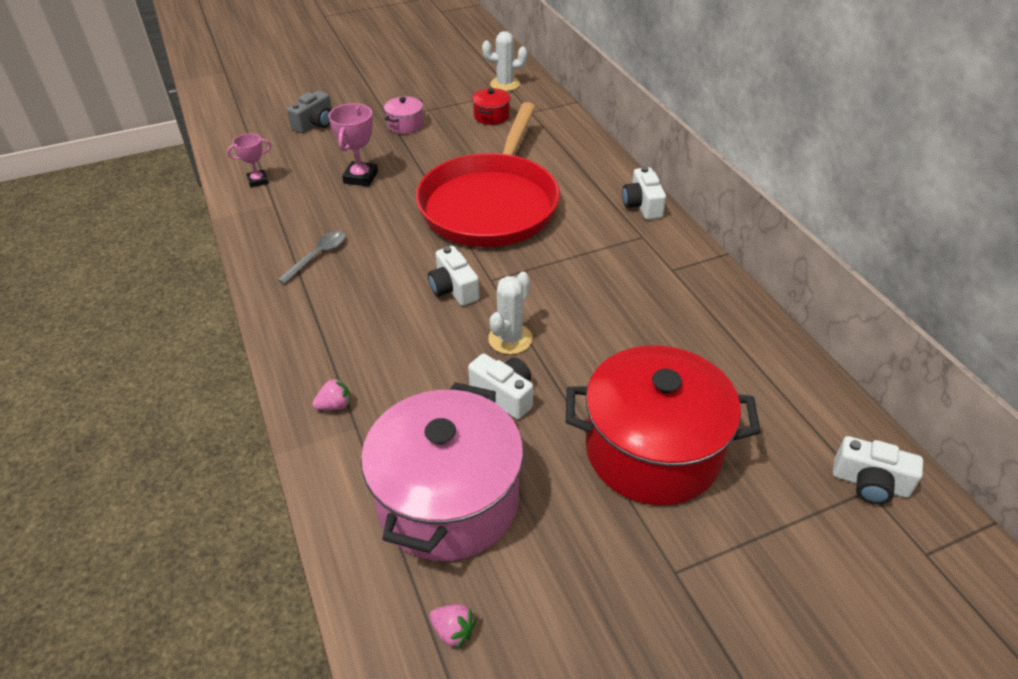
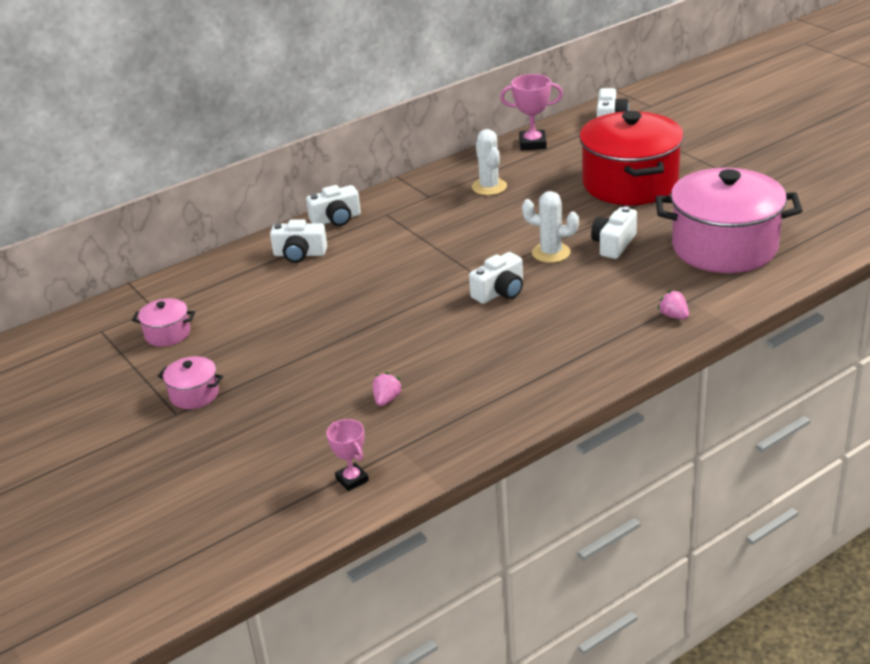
camera: 100 degrees left, 10 degrees down
grey spoon [278,231,345,284] -> none
grey camera [287,91,332,133] -> none
pink trophy [328,103,378,187] -> pink trophy moved to [500,74,563,150]
red pan [416,102,560,247] -> none
pink strawberry [430,604,476,649] -> pink strawberry moved to [373,372,402,406]
red pot [472,88,511,125] -> pink pot [132,298,195,347]
white cactus [482,31,527,91] -> white cactus moved to [472,129,507,195]
none -> white camera [270,219,327,263]

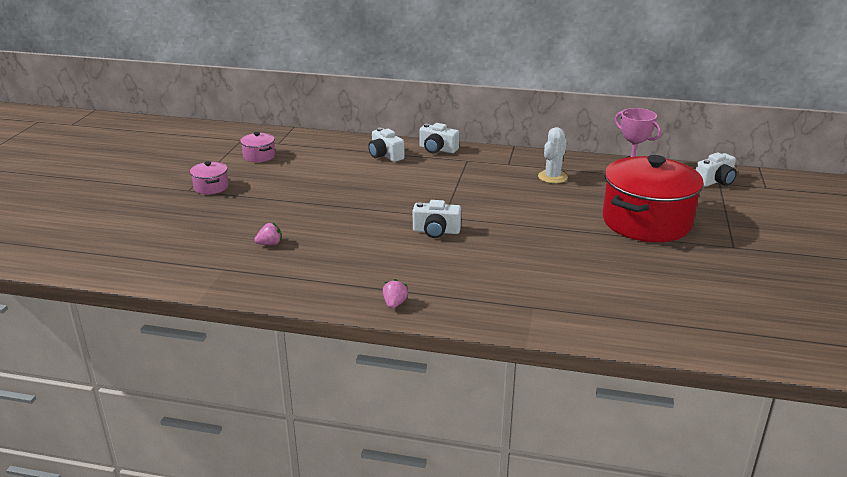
camera: 45 degrees right, 5 degrees down
pink trophy [327,419,369,491] -> none
white cactus [522,191,579,263] -> none
white camera [591,206,637,259] -> none
pink pot [655,168,803,273] -> none
pink strawberry [658,290,689,319] -> pink strawberry moved to [383,279,408,309]

